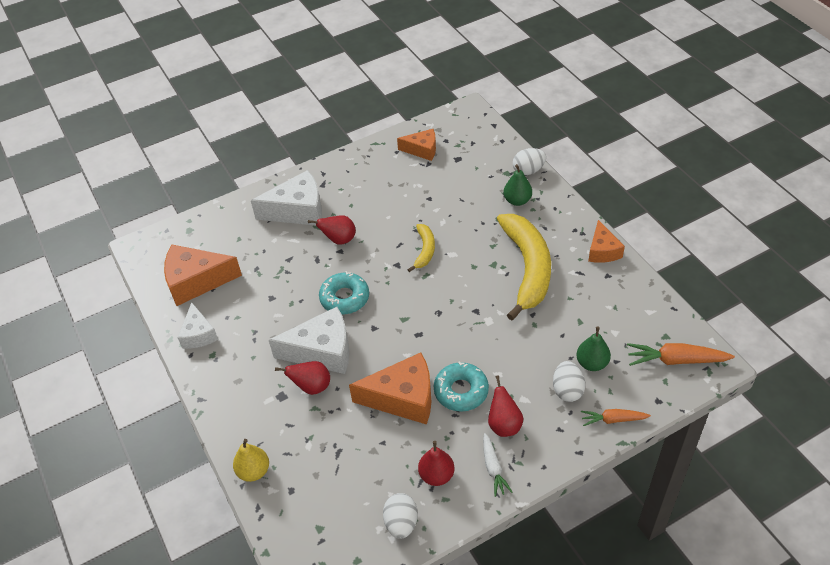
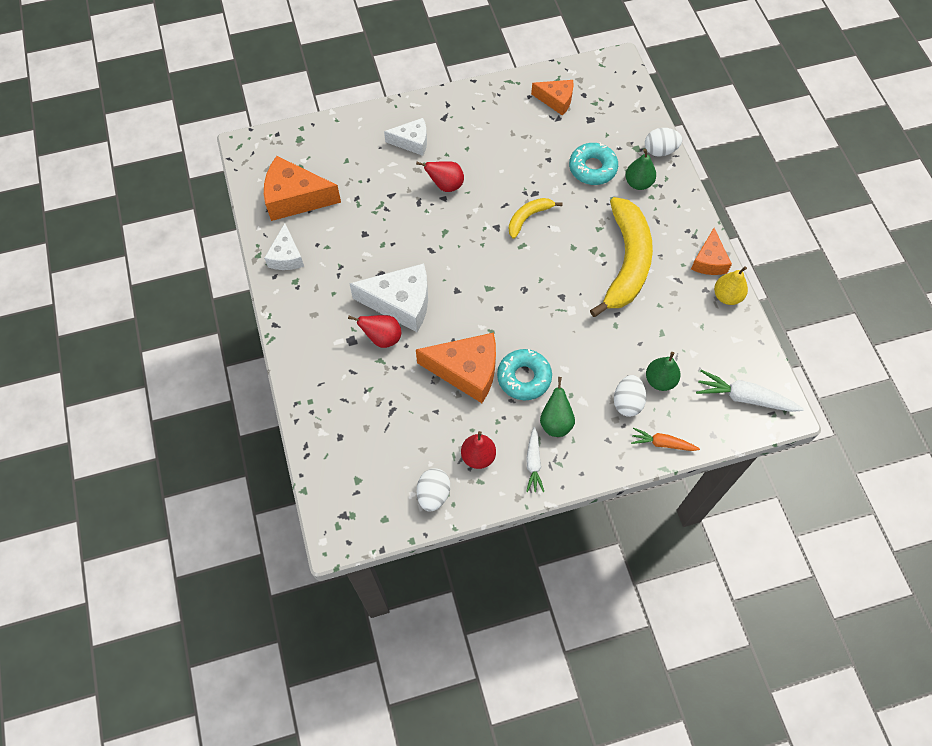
camera: 10 degrees right, 15 degrees up
yellow pear [233,439,269,482] -> yellow pear moved to [714,266,748,305]
white cheese [251,170,322,225] -> white cheese [384,118,427,156], size x0.60
turquoise donut [319,271,369,315] -> turquoise donut moved to [569,142,618,185]
yellow banana [407,224,435,272] -> yellow banana turned 150 degrees counterclockwise [509,198,563,239]
red pear [488,375,524,437] -> green pear [540,377,575,437]
orange carrot [627,343,735,366] -> white carrot [696,370,804,412]

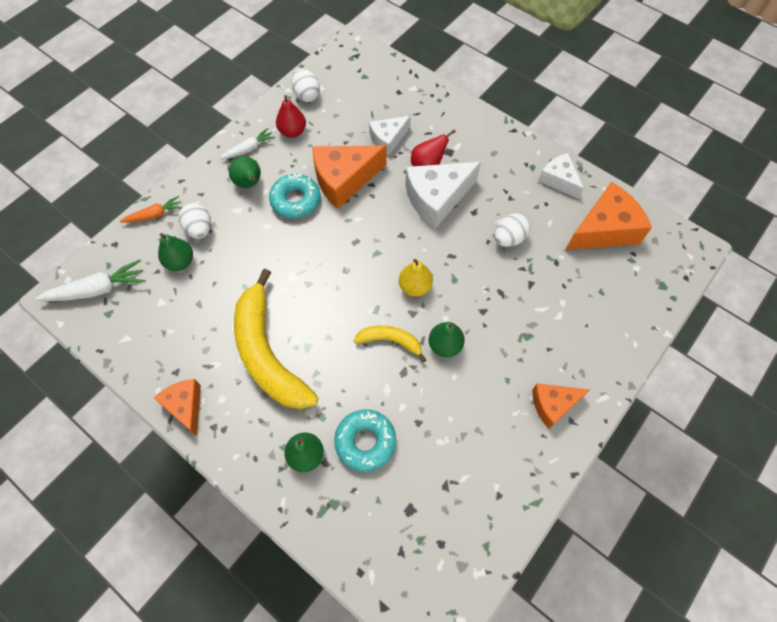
camera: 145 degrees right, 0 degrees up
white cheese [384,118,427,156] -> white cheese moved to [369,116,411,156]
red pear [416,161,464,192] -> none
yellow banana [509,198,563,239] -> yellow banana turned 90 degrees counterclockwise [353,326,426,362]
white carrot [526,427,544,492] -> white carrot turned 90 degrees clockwise [220,128,275,159]
orange cheese [531,80,573,116] -> orange cheese moved to [532,383,589,429]
white egg [645,128,682,157] -> white egg moved to [494,213,530,247]
yellow pear [714,266,748,305] -> yellow pear moved to [399,259,433,297]
none -> green pear [429,322,465,357]

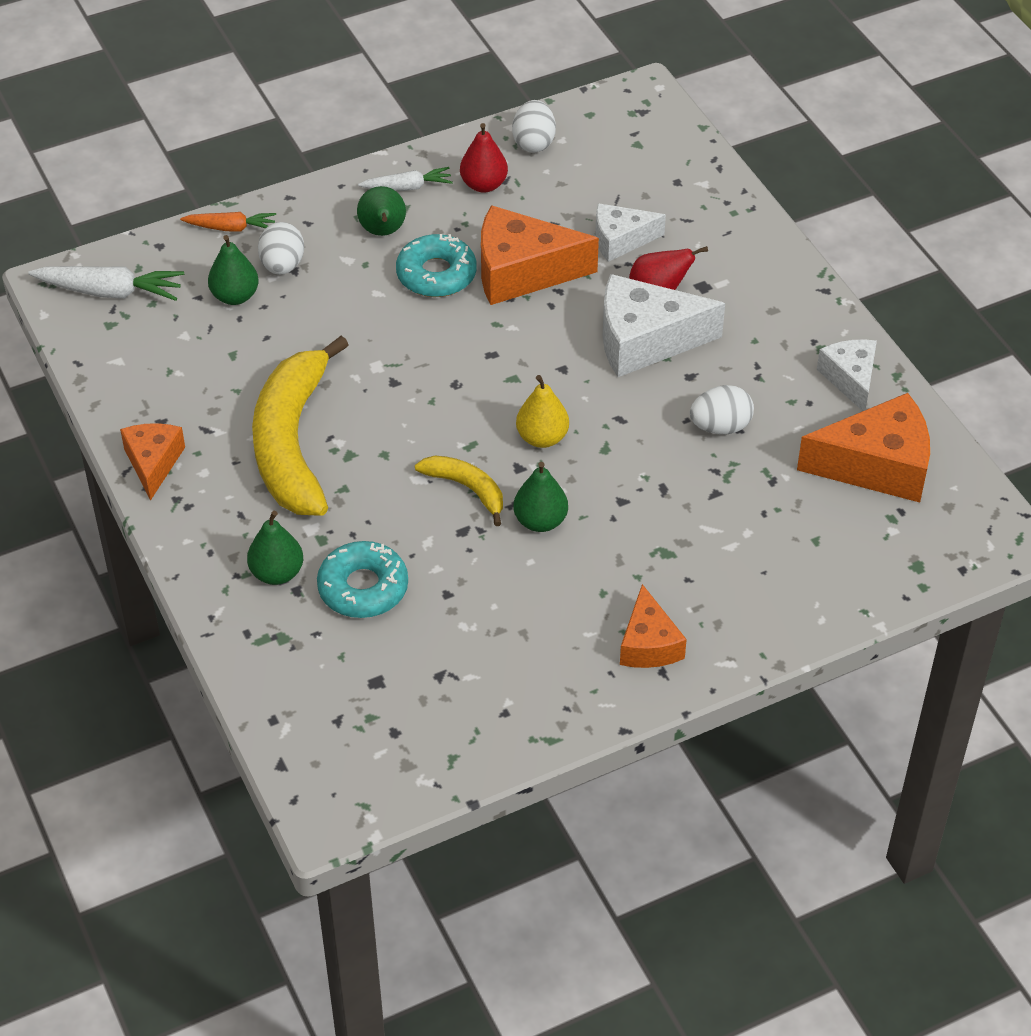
camera: 25 degrees right, 15 degrees down
orange cheese [532,383,589,429] -> orange cheese turned 105 degrees counterclockwise [620,584,687,668]

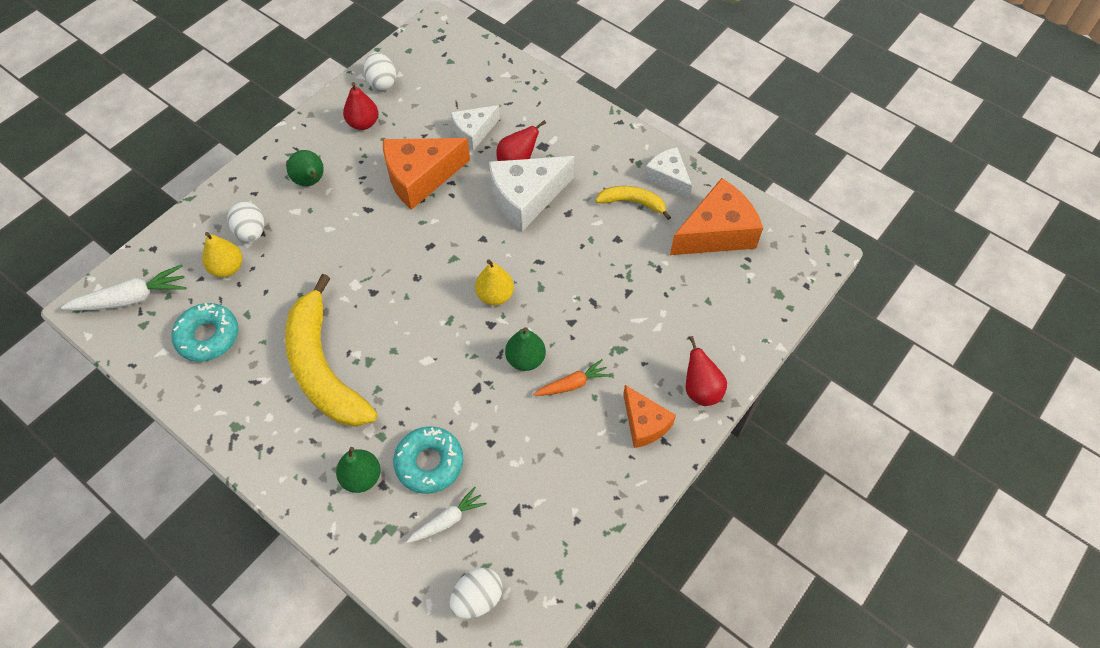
camera: 25 degrees left, 10 degrees up
orange cheese [120,423,185,501] -> none
orange carrot [180,212,276,231] -> orange carrot moved to [533,359,611,396]
green pear [208,235,259,305] -> yellow pear [202,232,242,277]
white carrot [358,167,453,191] -> white carrot moved to [406,487,487,543]
turquoise donut [396,234,477,297] -> turquoise donut moved to [172,303,238,362]
yellow banana [415,456,503,526] -> yellow banana moved to [595,186,671,220]
white egg [690,385,754,435] -> white egg moved to [449,567,503,619]
none -> red pear [686,336,727,406]

